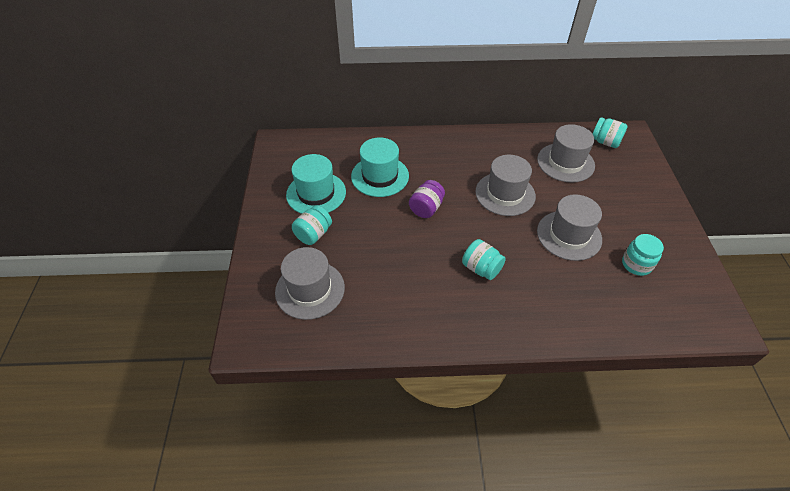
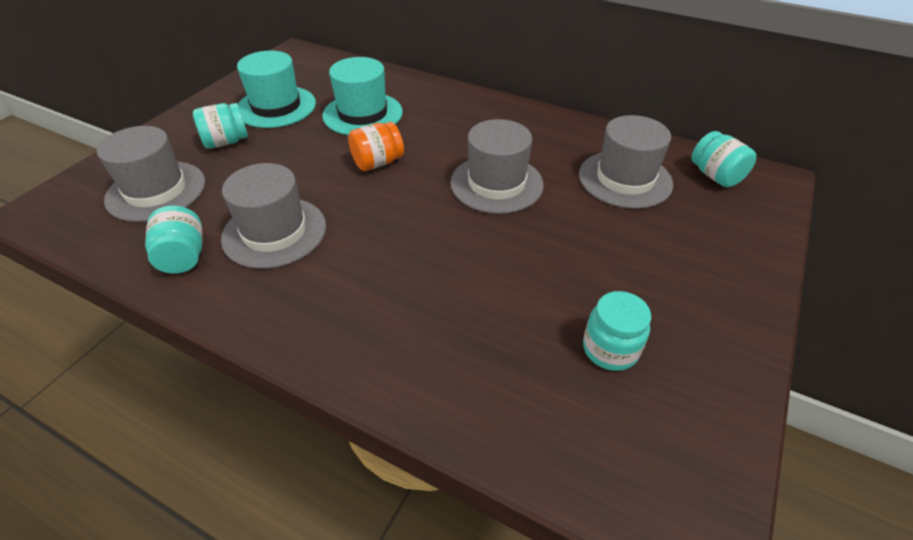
camera: 30 degrees right, 5 degrees down
purple jar [409,180,445,218] -> orange jar [348,122,404,171]
turquoise jar [462,239,506,280] -> turquoise jar moved to [145,205,203,274]
grey hat [537,194,602,261] -> grey hat moved to [221,163,326,269]

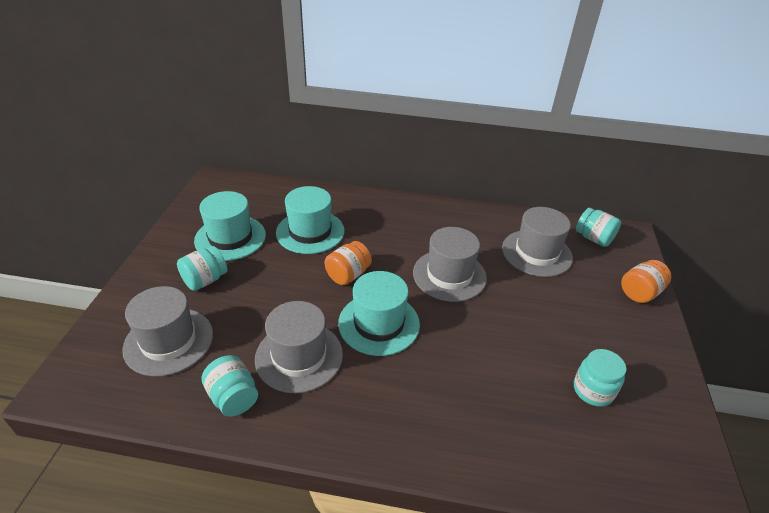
camera: 20 degrees left, 5 degrees down
none -> turquoise hat [338,271,420,356]
none -> orange jar [621,260,672,303]

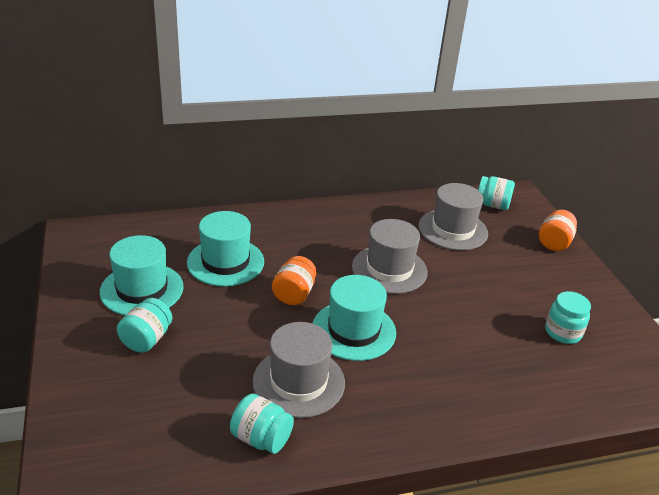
camera: 25 degrees left, 5 degrees down
grey hat [122,286,213,377] -> none

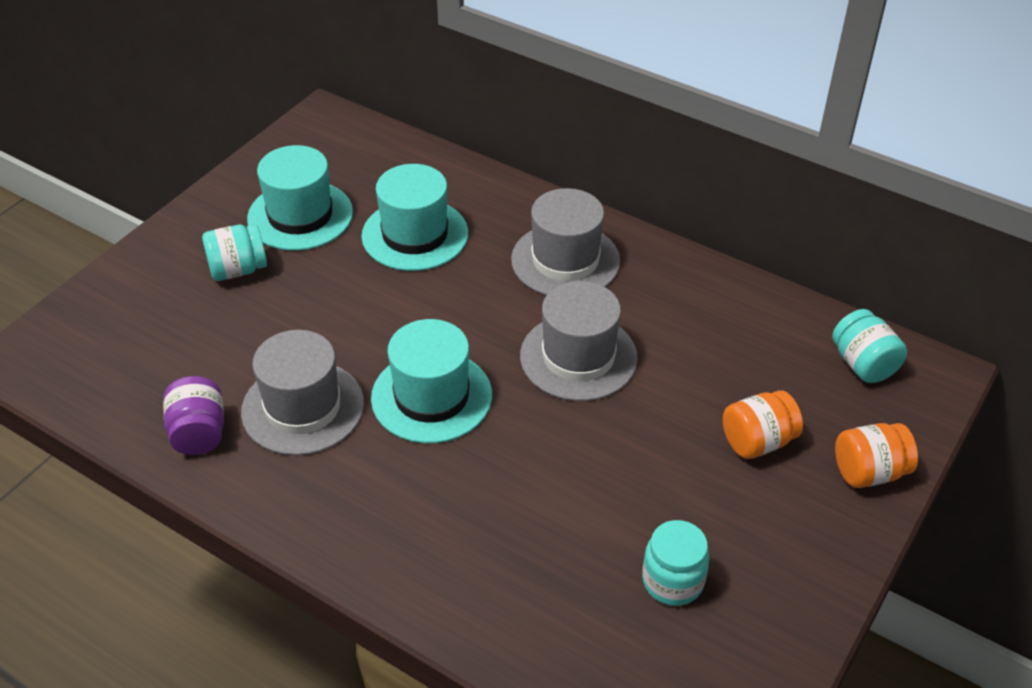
camera: 50 degrees right, 10 degrees up
turquoise jar [230,394,294,454] -> purple jar [163,376,224,455]
orange jar [272,256,316,305] -> orange jar moved to [723,390,803,459]
grey hat [419,183,488,250] -> grey hat moved to [511,188,620,295]

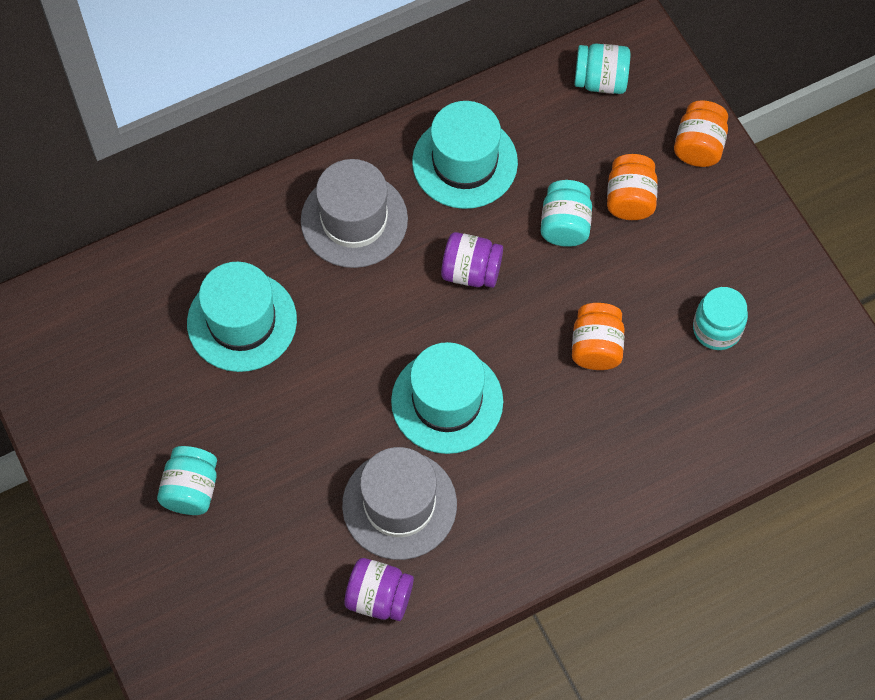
camera: 60 degrees left, 20 degrees up
turquoise hat [247,145,353,251] -> turquoise hat moved to [412,101,518,209]
grey hat [520,281,638,401] -> purple jar [441,232,503,288]
none -> turquoise jar [541,180,592,247]
none -> orange jar [572,303,624,370]

